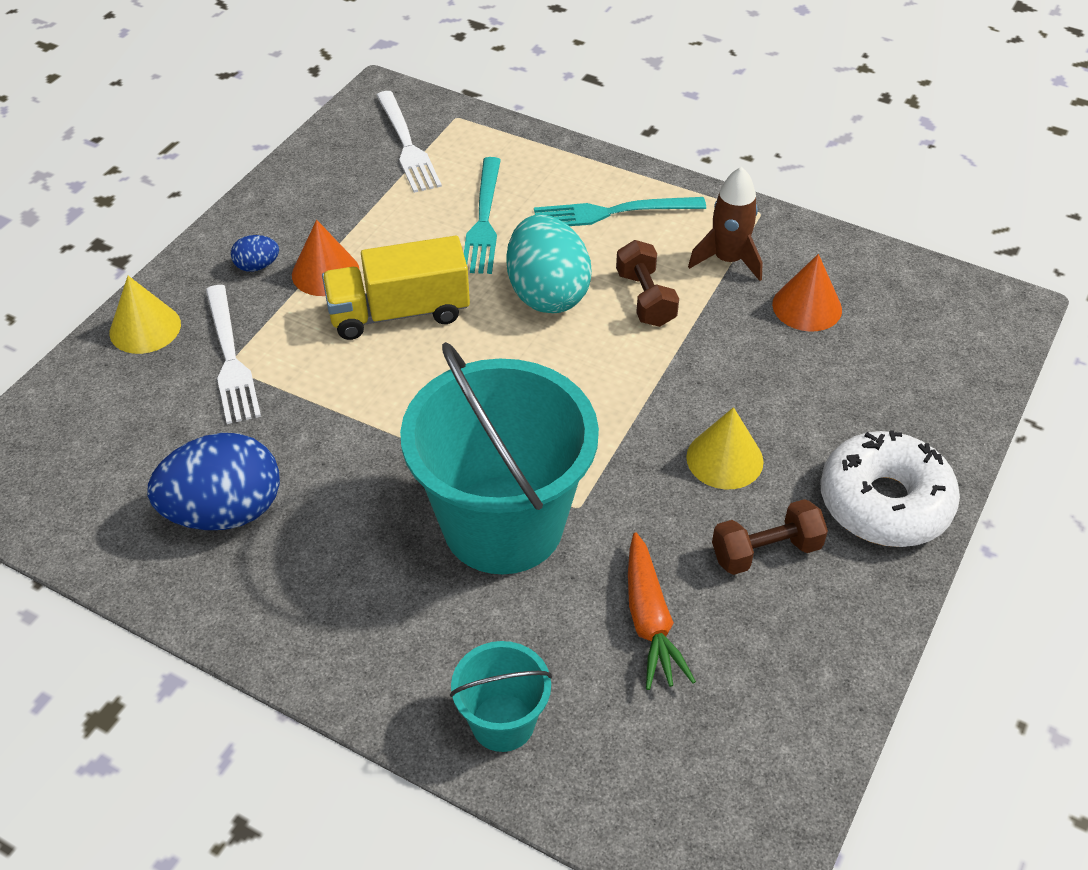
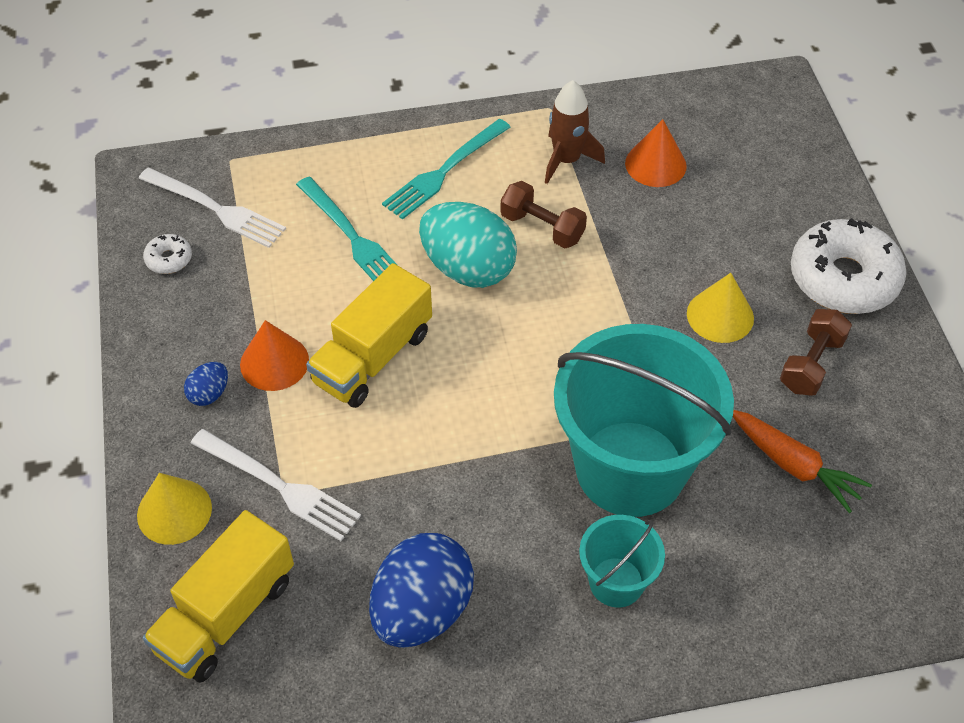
camera: 40 degrees left, 5 degrees up
turquoise bucket [450,641,552,752] -> turquoise bucket moved to [579,515,665,607]
none -> white donut [143,234,192,274]
none -> yellow truck [143,510,294,682]

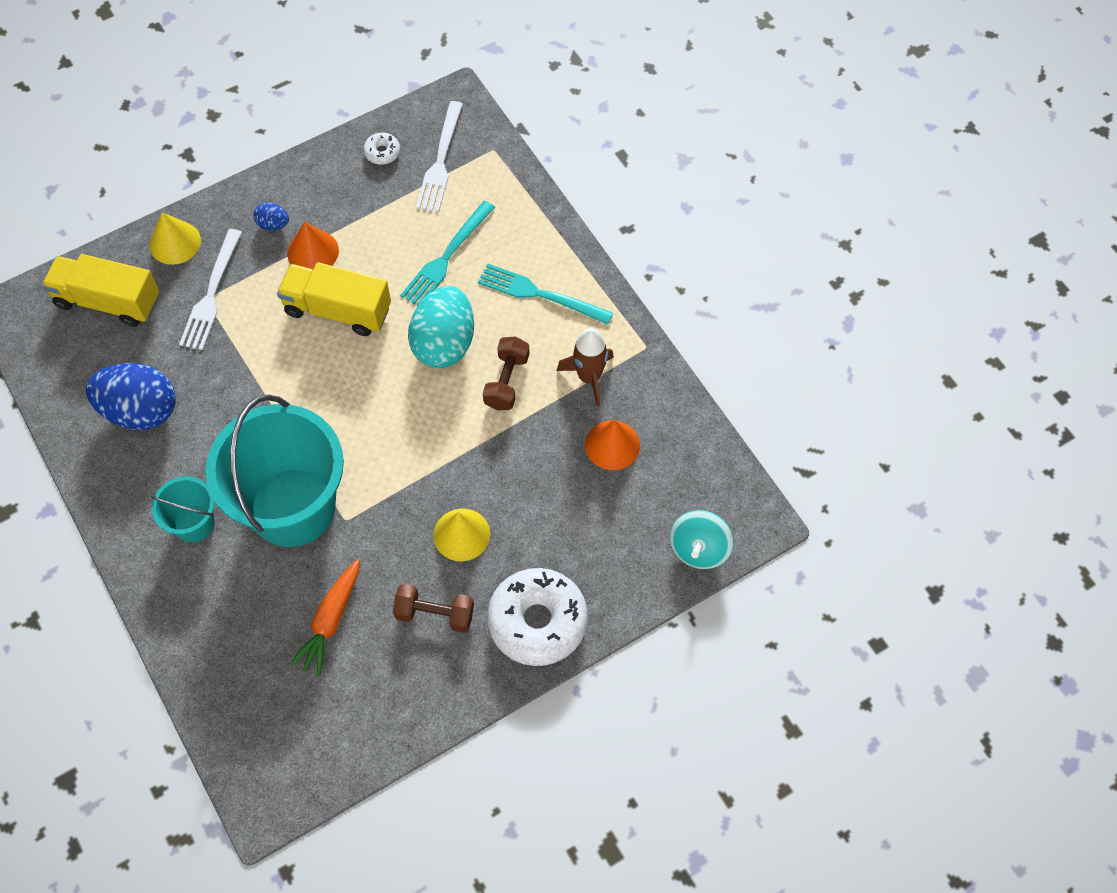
camera: 70 degrees right, 10 degrees up
none -> turquoise spinning top [669,510,734,569]

